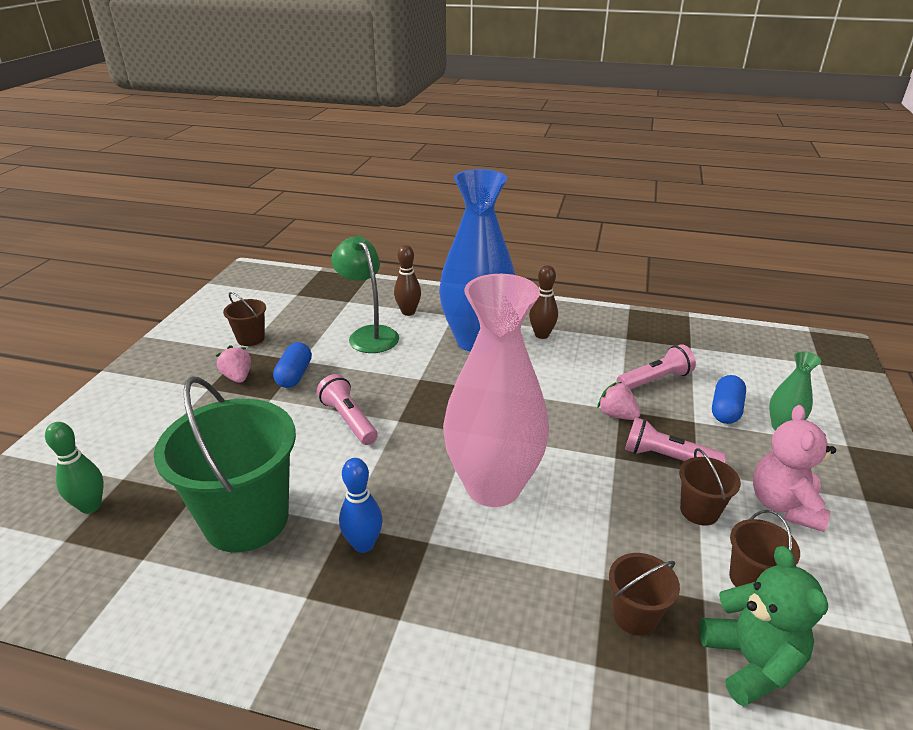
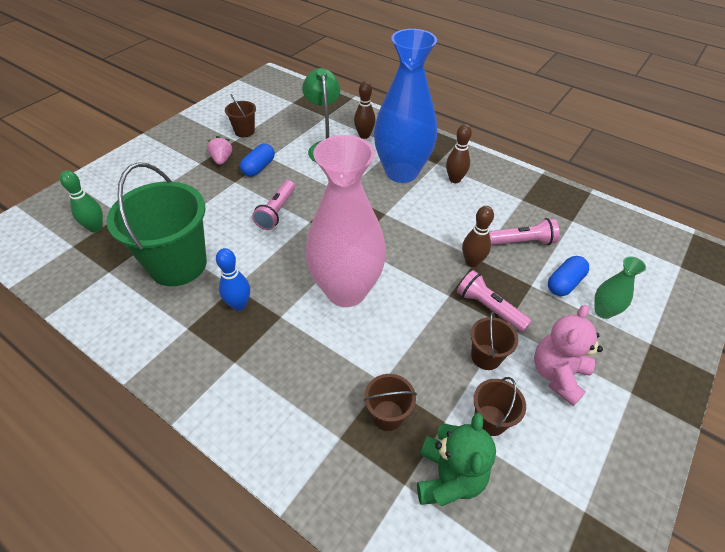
camera: 20 degrees right, 15 degrees up
pink flashlight [317,374,378,445] -> pink flashlight turned 150 degrees counterclockwise [252,180,295,230]
pink strawberry [597,382,640,420] -> brown bowling pin [462,206,494,267]

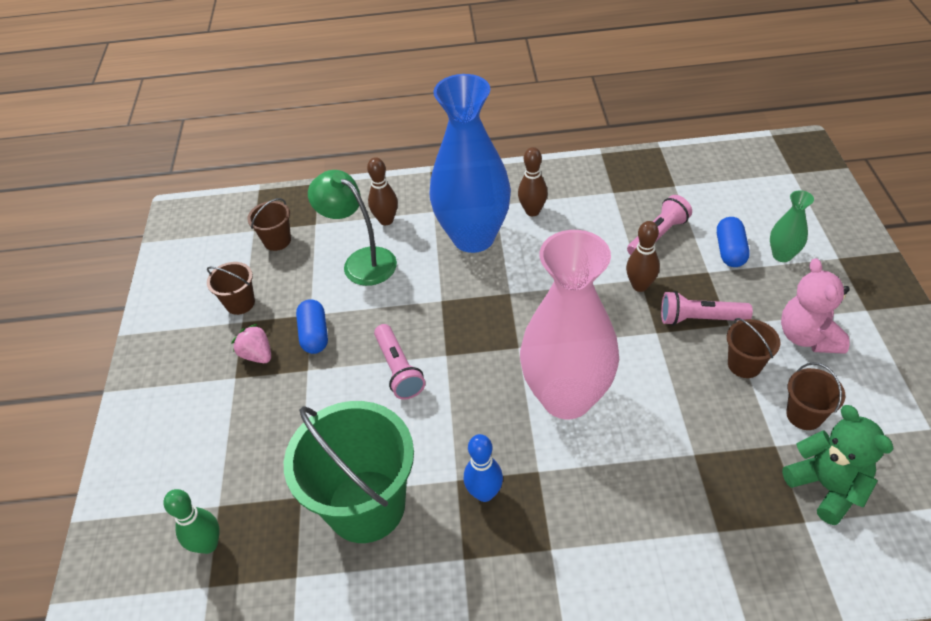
camera: 35 degrees left, 0 degrees up
brown bucket [364,374,417,431] -> brown bucket moved to [247,198,291,251]

